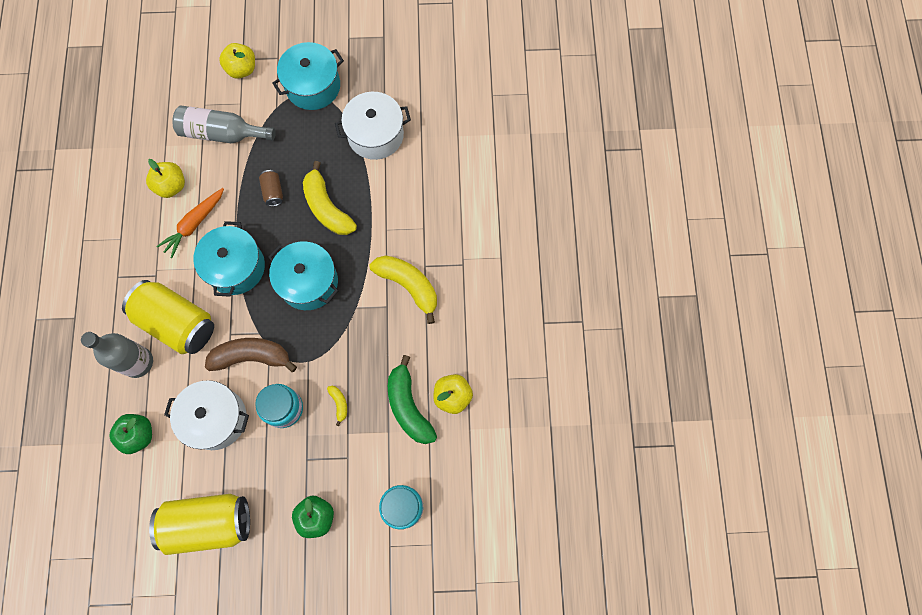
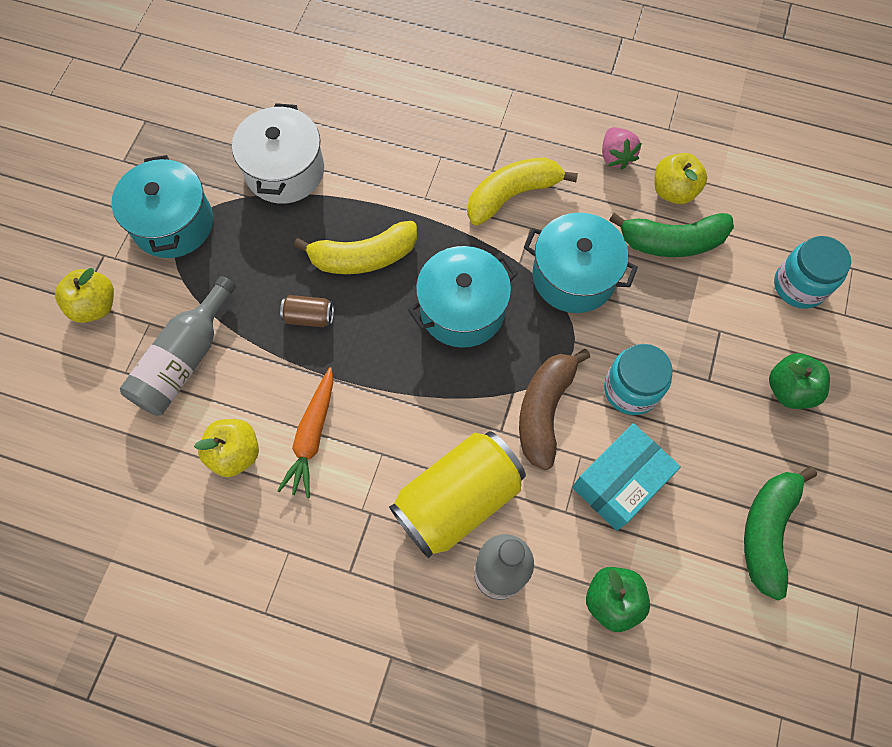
camera: 70 degrees left, 5 degrees down
yellow can [149,494,250,555] -> green banana [744,466,817,601]
orange carrot [156,188,224,258] -> orange carrot turned 45 degrees clockwise [277,367,333,498]
white pot [164,380,249,450] -> turquoise box [572,423,681,531]
turquoise pot [193,221,265,297] -> turquoise pot moved to [524,213,638,313]
yellow banana [327,386,347,426] -> none
none -> pink strawberry [602,127,642,170]

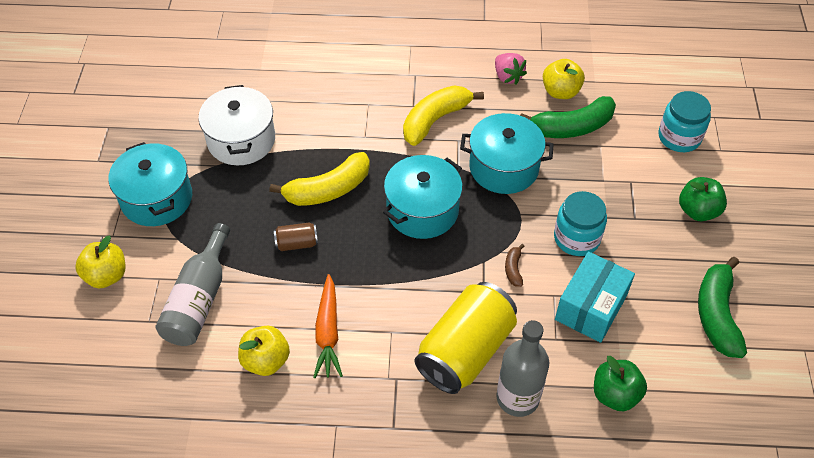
camera: 15 degrees left, 15 degrees down
brown banana [519,349,590,470] -> brown banana [505,244,525,287], size x0.45

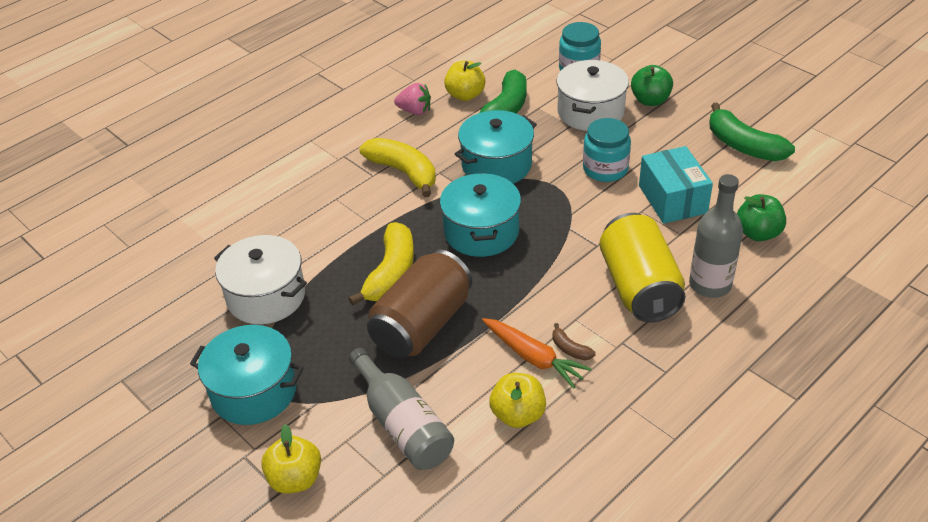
camera: 45 degrees left, 10 degrees down
brown can [274,223,318,251] -> brown can [367,250,472,358], size x2.31
yellow banana [403,85,484,146] -> yellow banana turned 135 degrees clockwise [359,138,436,197]
brown banana [505,244,525,287] -> brown banana moved to [552,323,596,360]
none -> white pot [556,60,629,131]

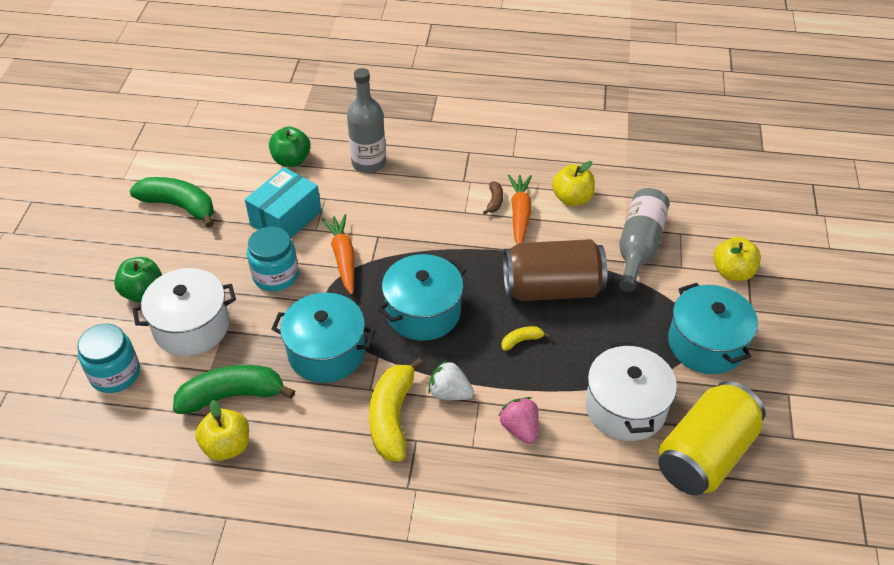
camera: 130 degrees left, 5 degrees up
yellow banana [348,222,414,306] -> yellow banana [501,326,550,351], size x0.45
pink strawberry [394,83,431,115] -> pink strawberry moved to [499,397,539,444]
yellow can [599,213,685,323] -> yellow can moved to [658,381,765,495]
green banana [709,103,795,161] -> green banana turned 75 degrees counterclockwise [129,177,214,228]
none -> orange carrot [322,214,354,295]
none -> white strawberry [428,360,474,400]

